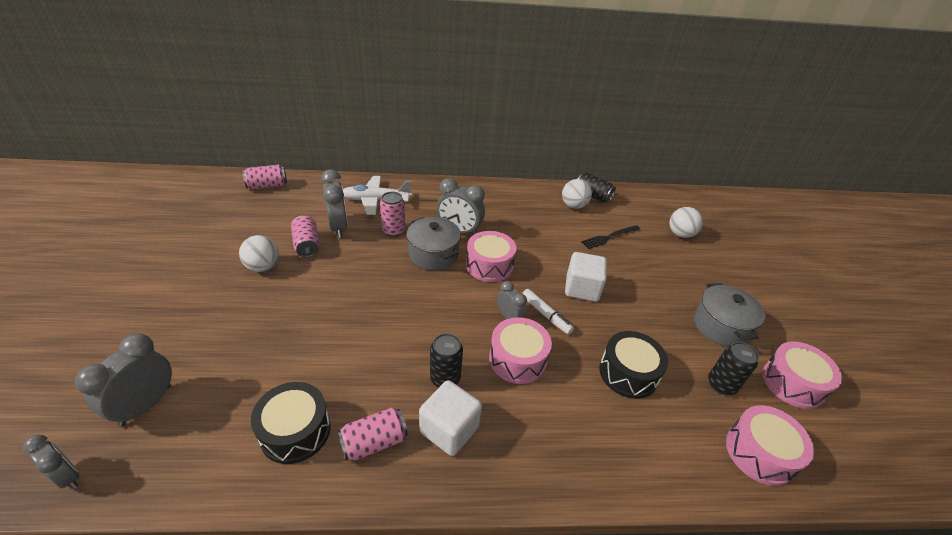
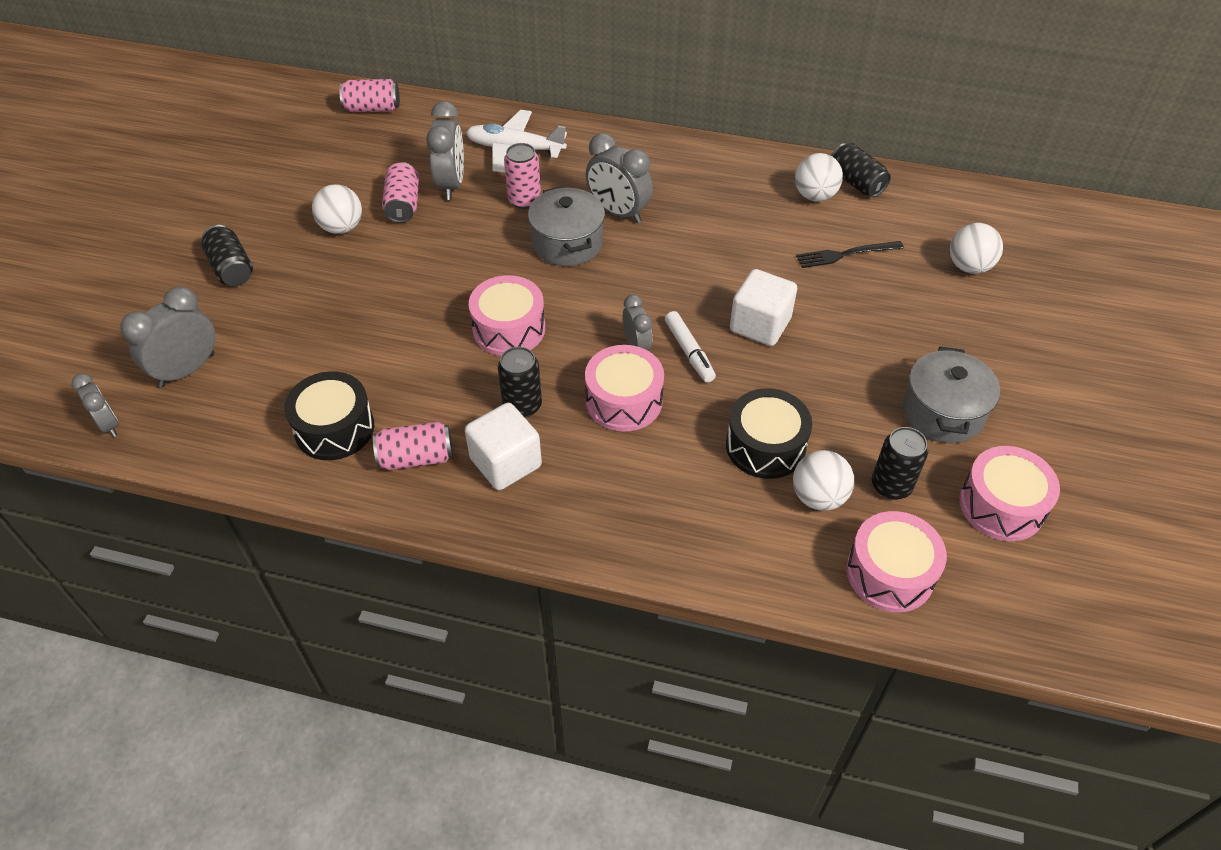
camera: 20 degrees right, 10 degrees up
pink drum [466,231,517,282] -> pink drum moved to [469,275,545,356]
none -> black can [201,225,253,286]
none -> white ball [793,450,854,511]

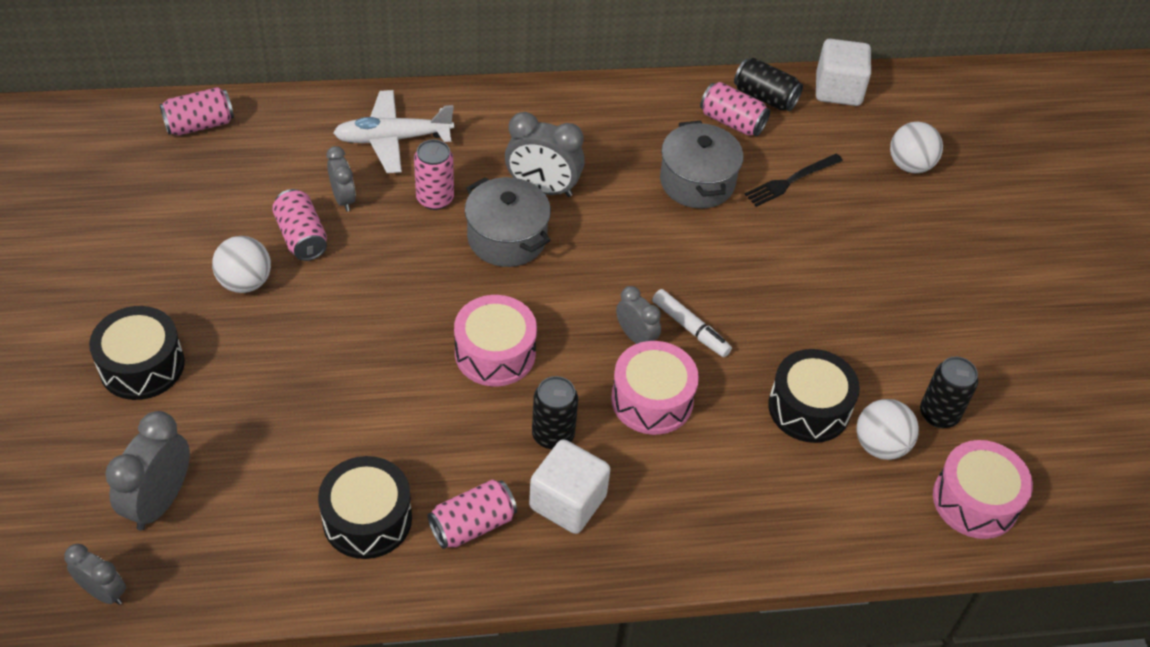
camera: 25 degrees left, 0 degrees up
black can [201,225,253,286] -> black drum [89,306,185,400]
grey clock [426,101,464,200] -> grey clock [326,146,356,212], size x0.61
white cube [730,269,797,346] -> white cube moved to [816,39,871,106]
white ball [795,153,843,202] -> pink can [700,82,770,136]
grey pot [903,347,1000,443] -> grey pot moved to [660,121,744,209]
pink drum [959,446,1060,541] -> none

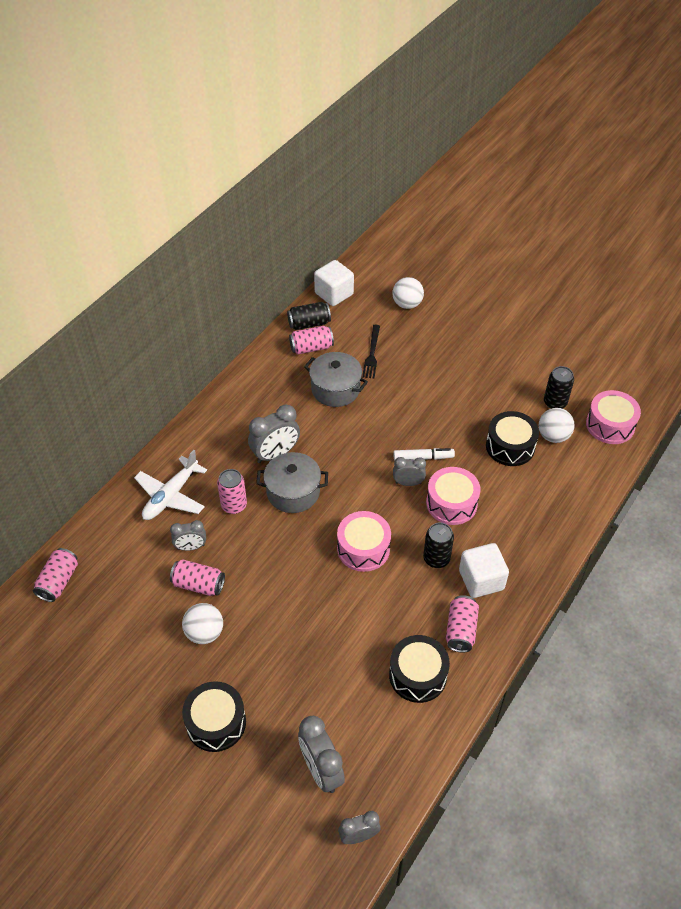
camera: 45 degrees left, 0 degrees up
grey clock [326,146,356,212] -> grey clock turned 150 degrees clockwise [170,520,206,551]

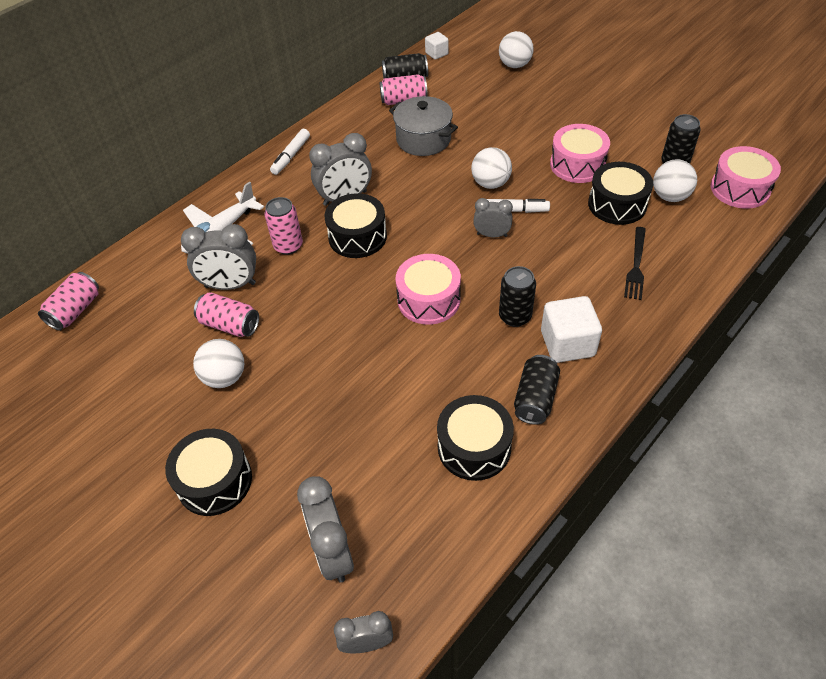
camera: 10 degrees right, 0 degrees up
grey clock [170,520,206,551] -> grey clock [181,224,256,290], size x1.64
grey pot [256,452,328,513] -> black drum [325,193,387,258]
white cube [314,260,354,306] -> white cube [425,32,449,60], size x0.56
black fork [362,324,380,379] -> black fork moved to [624,227,646,300]
pink drum [426,467,480,525] -> pink drum moved to [550,124,610,183]
pink can [446,595,479,653] -> black can [514,355,560,425]
none -> white marker [270,129,310,175]
none -> white ball [471,147,512,189]

